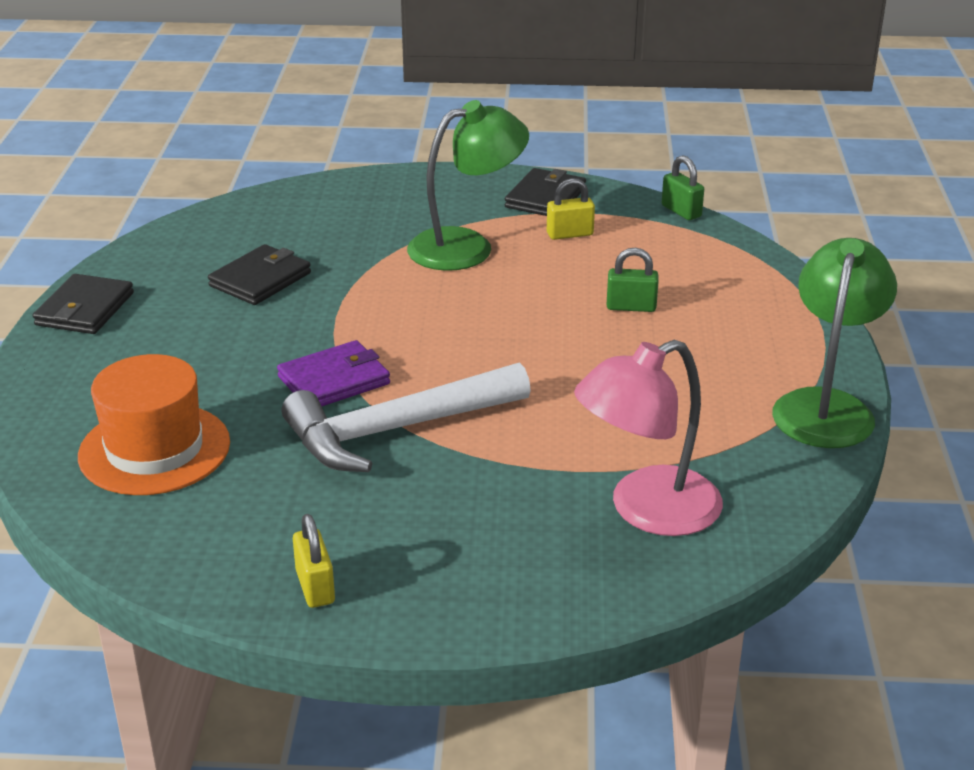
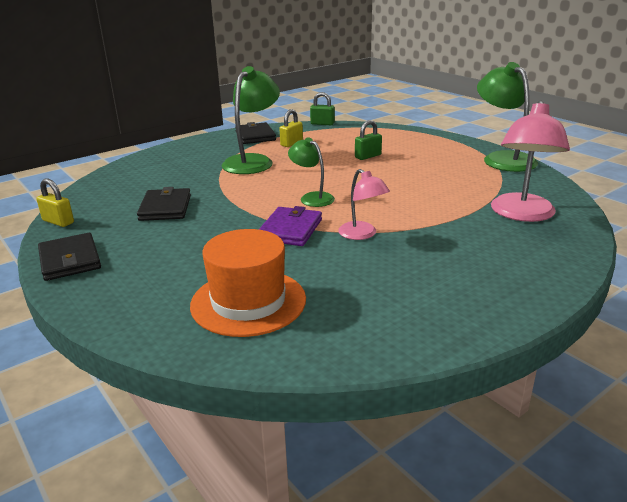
camera: 40 degrees left, 5 degrees down
white hammer [282,362,531,472] -> pink lamp [338,169,390,240]
yellow padlock [293,514,335,608] -> yellow padlock moved to [36,179,74,227]
none -> green lamp [288,137,335,207]

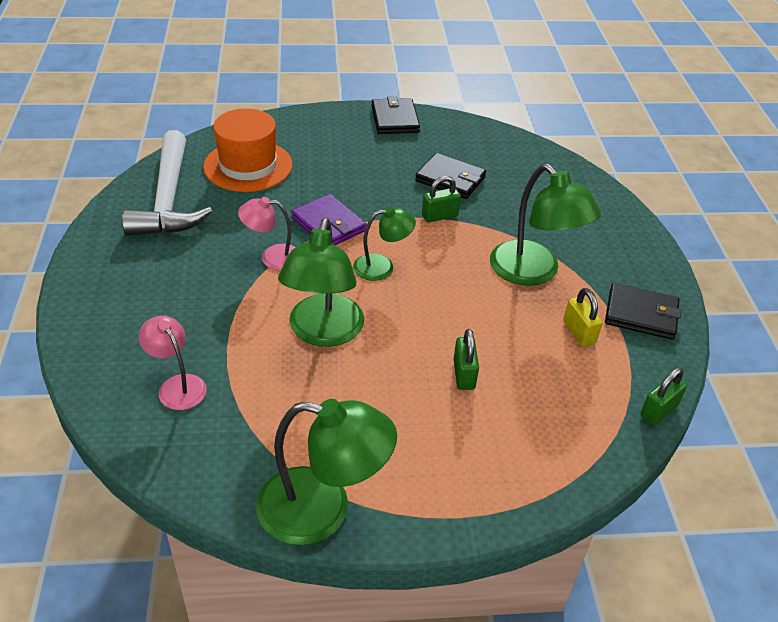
camera: 120 degrees right, 15 degrees up
yellow padlock [36,179,74,227] -> none
black wallet [38,233,101,281] -> black wallet turned 75 degrees clockwise [371,96,420,134]
pink lamp [491,101,570,222] -> pink lamp [139,315,207,410], size x0.58
none -> white hammer [122,130,212,236]
none -> green lamp [278,218,364,347]
none -> green padlock [422,176,461,222]

